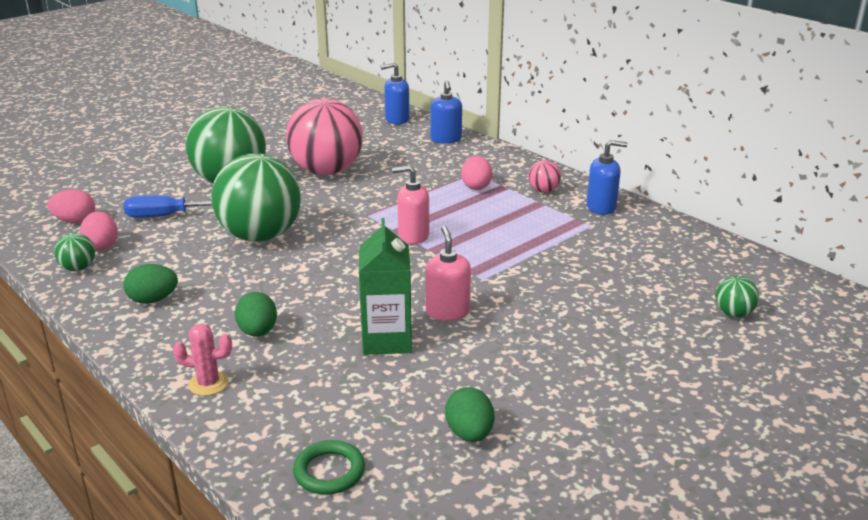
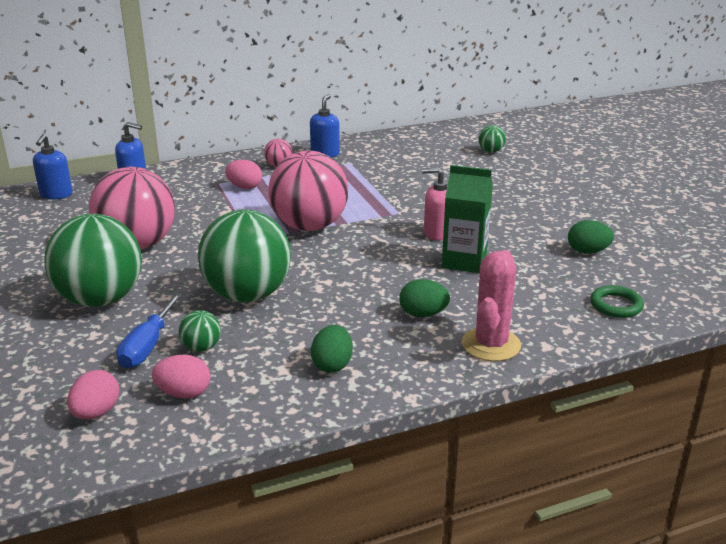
camera: 70 degrees left, 0 degrees up
green ball [54,233,95,271] -> green ball moved to [179,310,221,352]
pink cactus [173,323,232,396] -> pink cactus [462,250,521,361], size x1.67
pink soap dispenser [392,165,429,244] -> pink ball [268,151,348,231]

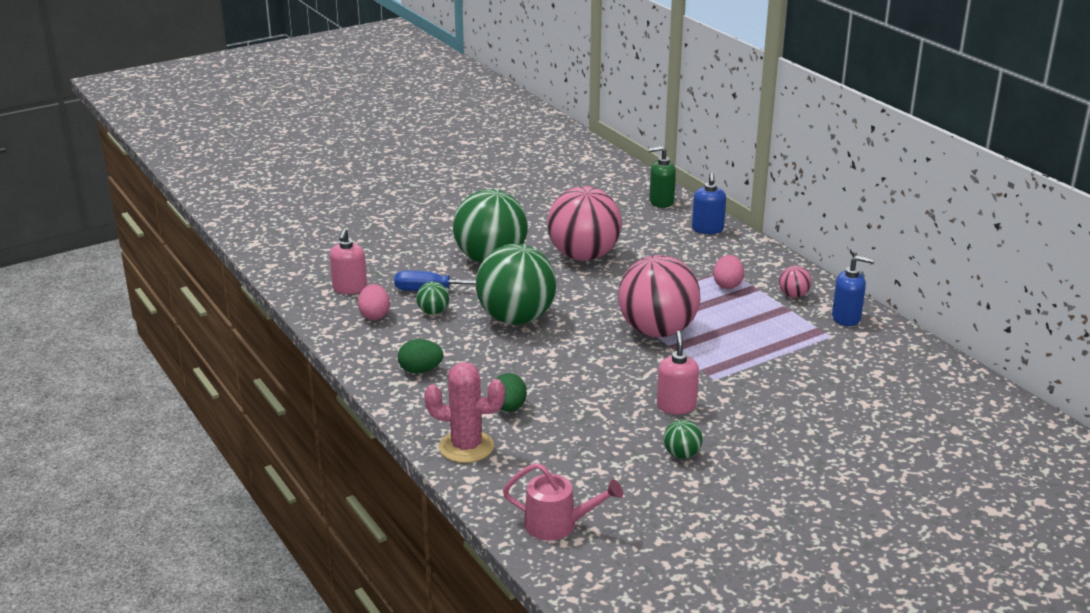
camera: 80 degrees right, 0 degrees up
blue soap dispenser [33,134,73,199] -> green soap dispenser [648,146,676,208]
pink egg [67,370,120,419] -> pink soap dispenser [330,228,367,294]
green carton [442,165,493,273] -> none
green ball [478,125,506,153] -> green ball moved to [664,420,703,459]
green egg [568,220,614,253] -> none
green ring [590,285,644,318] -> pink watering can [503,463,623,541]

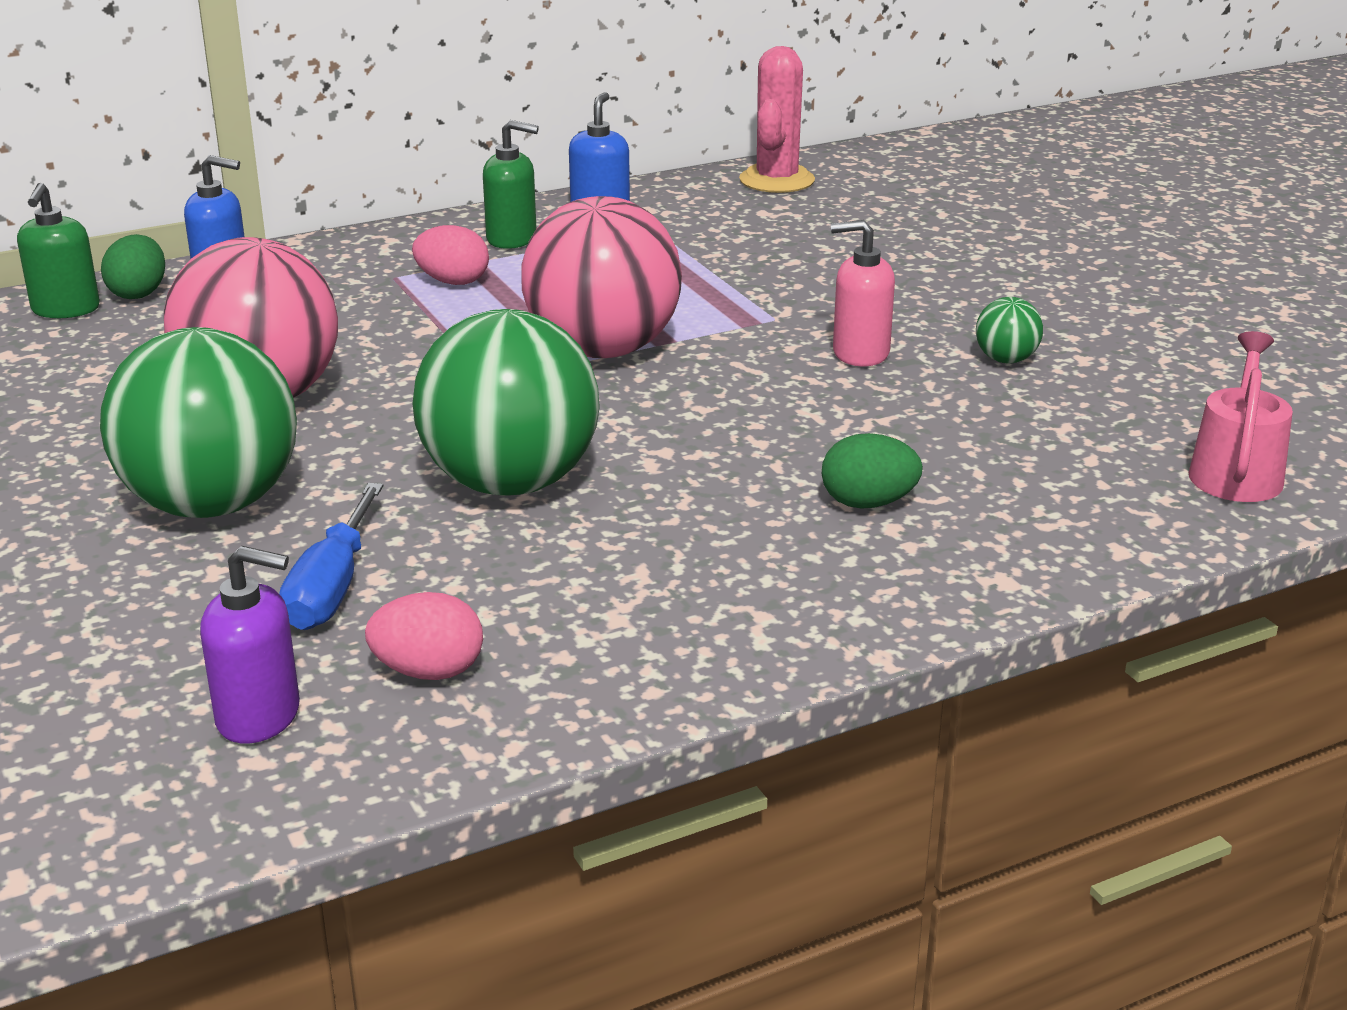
camera: 85 degrees left, 0 degrees up
pink soap dispenser [330,228,367,294] -> purple soap dispenser [200,546,300,744]
green egg [398,339,443,374] -> green egg moved to [101,234,165,299]
green ball [416,282,449,314] -> none
pink cactus [424,362,505,463] -> pink cactus moved to [739,46,815,193]
pink ball [779,266,812,298] -> green soap dispenser [483,120,539,249]

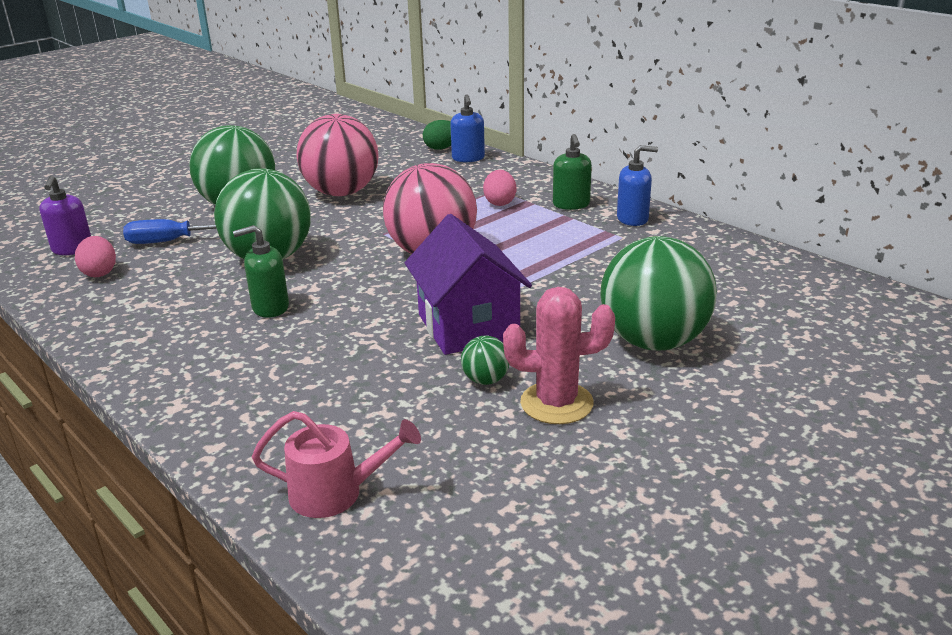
camera: 75 degrees right, 0 degrees up
green soap dispenser [17,183,100,318] -> green soap dispenser moved to [233,225,289,318]
pink cactus [739,46,815,193] -> pink cactus moved to [503,287,615,424]
green egg [821,433,923,509] -> none
pink soap dispenser [831,220,895,367] -> purple house [405,214,532,355]
none -> green ball [600,236,717,350]

